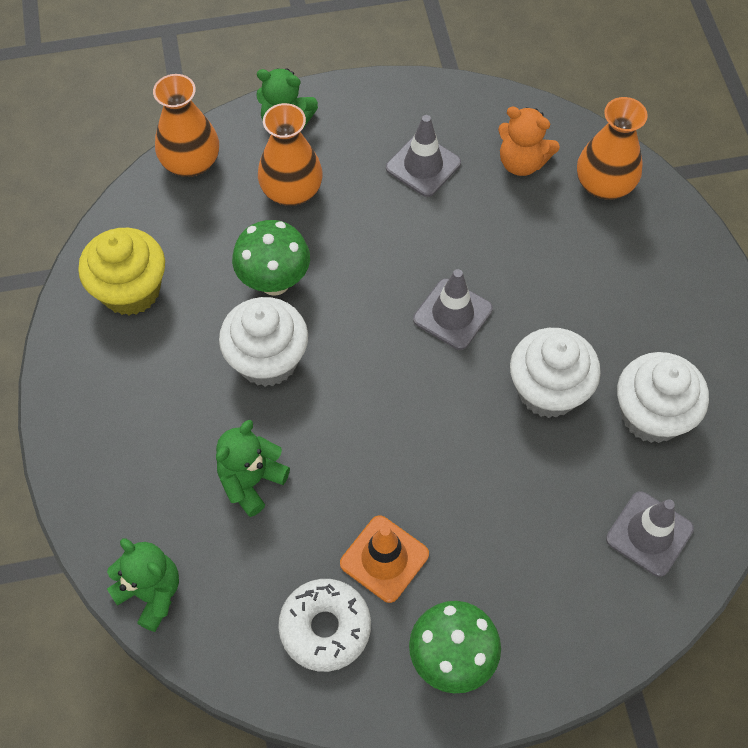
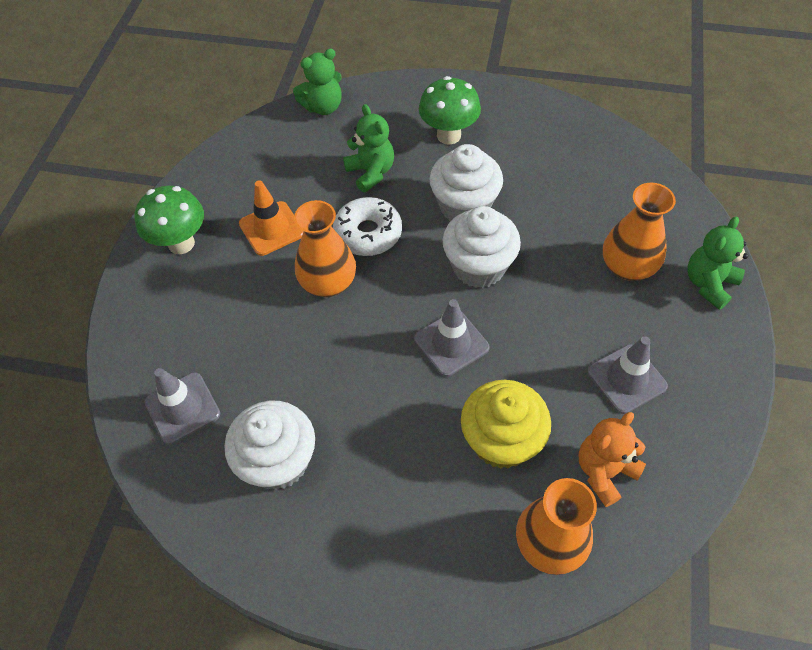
camera: 115 degrees right, 5 degrees down
yellow cupcake [78,228,165,315] -> yellow cupcake moved to [461,380,551,469]
orange vase [153,74,219,177] -> orange vase moved to [294,200,356,297]
green mushroom [232,220,310,296] -> green mushroom moved to [419,76,481,145]
white donut [278,579,371,672] -> white donut moved to [333,197,402,256]
white cupcake [510,328,601,418] -> white cupcake moved to [443,206,521,288]

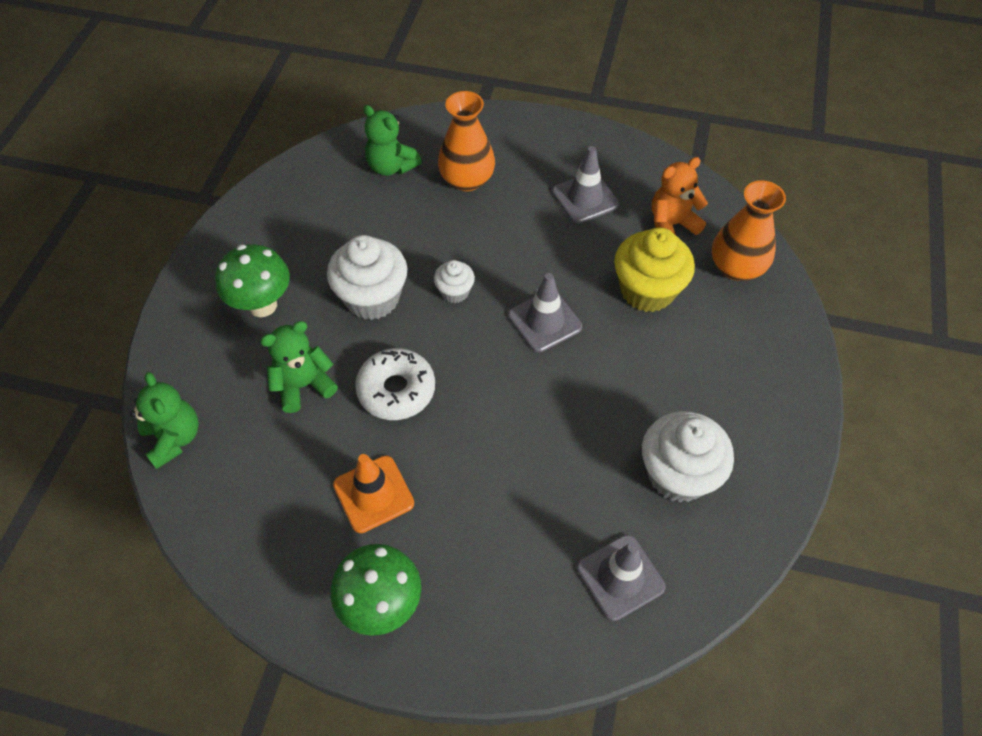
camera: 90 degrees left, 0 degrees up
orange vase [294,200,356,297] -> none
white cupcake [443,206,521,288] -> white cupcake [434,260,475,303], size x0.52
orange teddy bear [579,412,646,507] -> orange teddy bear turned 105 degrees clockwise [652,157,708,235]
green teddy bear [688,216,748,310] -> green teddy bear moved to [363,105,422,176]

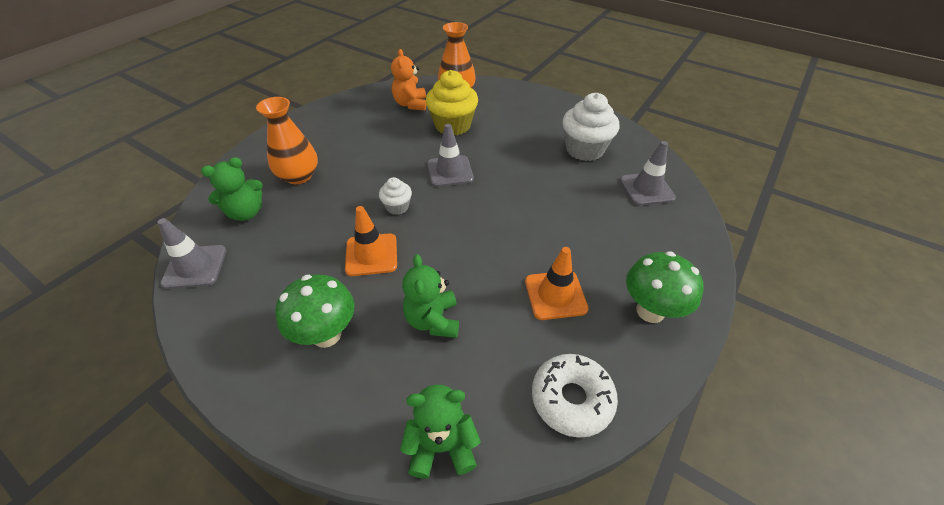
camera: 70 degrees left, 10 degrees down
white cupcake [327,235,407,320] -> orange traffic cone [345,206,397,276]
white donut [355,348,435,420] -> white donut moved to [532,354,618,438]
grey traffic cone [552,146,619,224] -> grey traffic cone moved to [158,218,226,289]

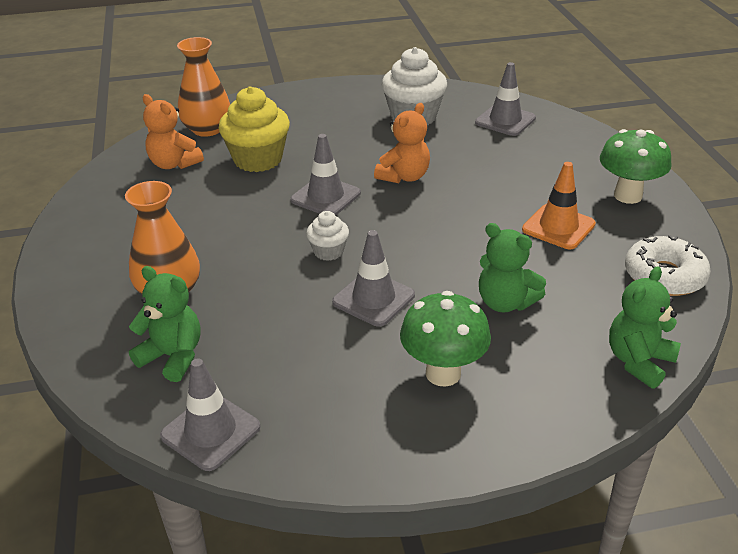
camera: 45 degrees left, 10 degrees down
green teddy bear [201,157,263,221] -> green teddy bear turned 75 degrees counterclockwise [129,266,201,382]
orange traffic cone [345,206,397,276] -> grey traffic cone [332,230,415,327]
none -> orange teddy bear [374,103,430,183]

